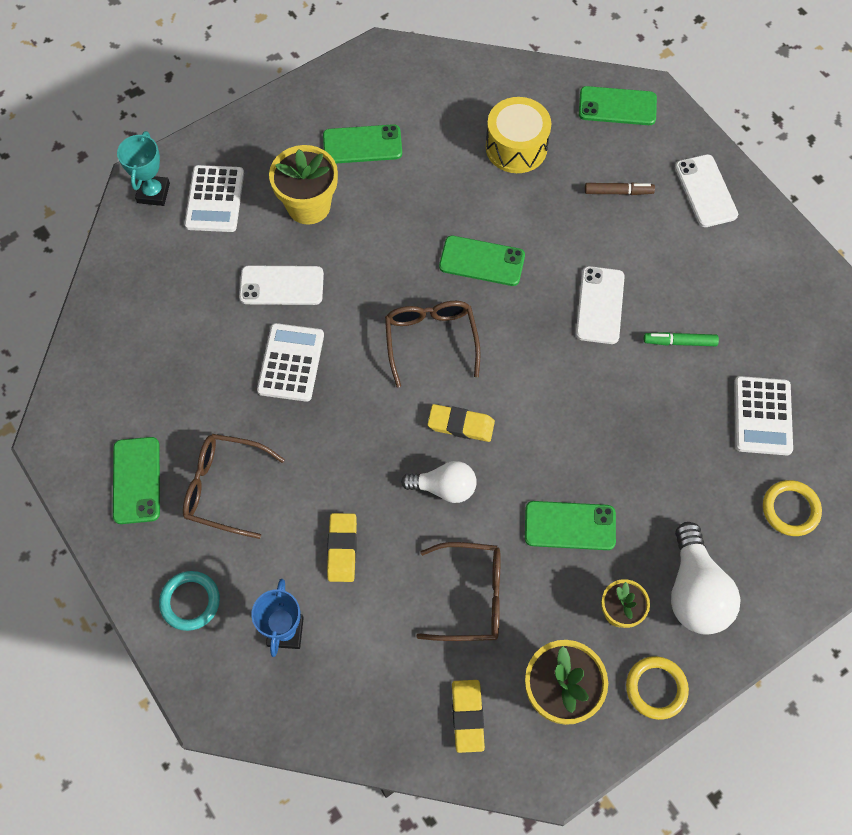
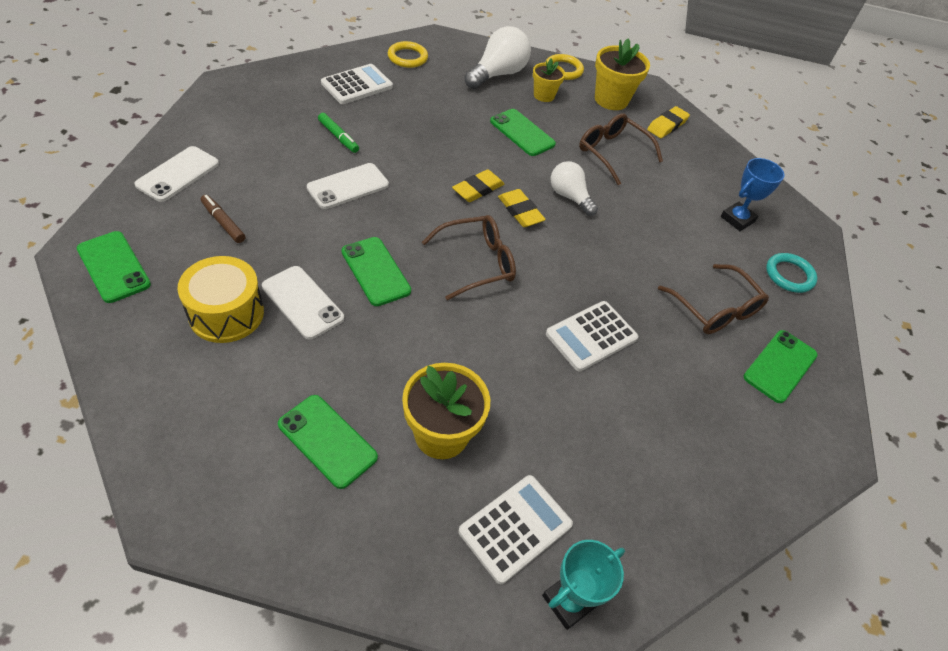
camera: 140 degrees left, 15 degrees down
white phone [239,265,324,305] -> white phone moved to [262,266,344,340]
yellow eraser [327,513,357,582] -> yellow eraser moved to [452,169,504,202]
brown glasses [385,301,481,388] -> brown glasses turned 150 degrees counterclockwise [422,215,516,300]

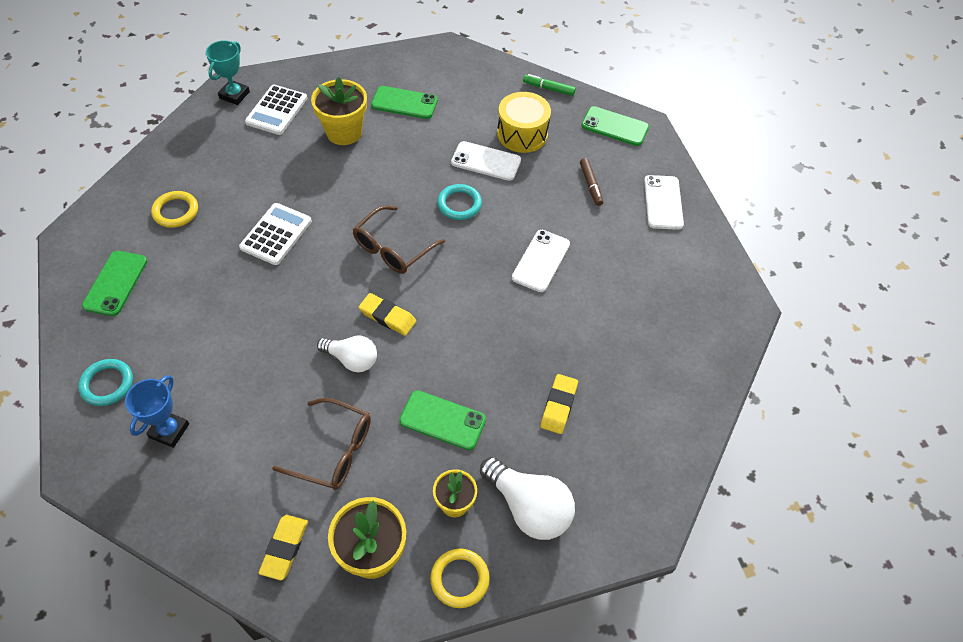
camera: 155 degrees right, 5 degrees up
brown marker [201,195,245,243] -> brown marker turned 60 degrees clockwise [580,158,603,206]
green marker [318,113,359,153] -> green marker moved to [523,74,576,96]
white calculator [321,64,393,104] -> none
green phone [341,237,411,306] -> turquoise ring [437,184,482,220]
yellow ring [388,41,428,68] -> yellow ring moved to [151,191,198,228]
yellow eraser [452,169,504,202] -> yellow eraser moved to [540,374,578,434]
white light bulb [464,26,531,89] -> white light bulb turned 60 degrees counterclockwise [480,457,575,540]
brown glasses [658,264,769,334] -> none

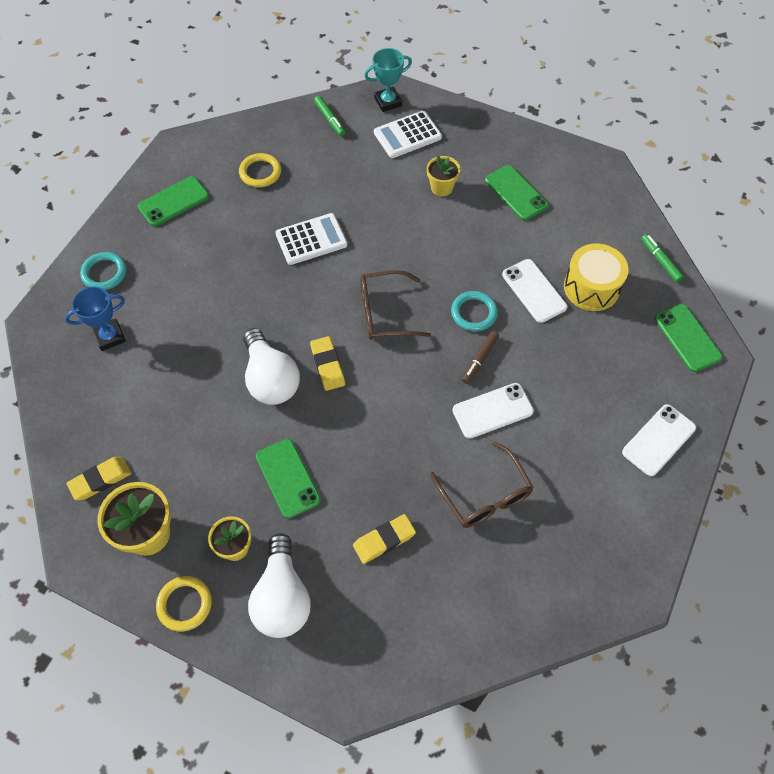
camera: 45 degrees right, 5 degrees up
brown glasses [272,398,371,490] -> brown glasses moved to [430,441,534,528]
yellow flower pot [311,77,367,145] -> yellow flower pot [427,156,460,196], size x0.61
white light bulb [317,336,377,372] -> white light bulb [243,328,300,405], size x1.52
brown marker [580,158,603,206] -> brown marker moved to [462,331,499,384]
none -> green marker [314,96,346,136]

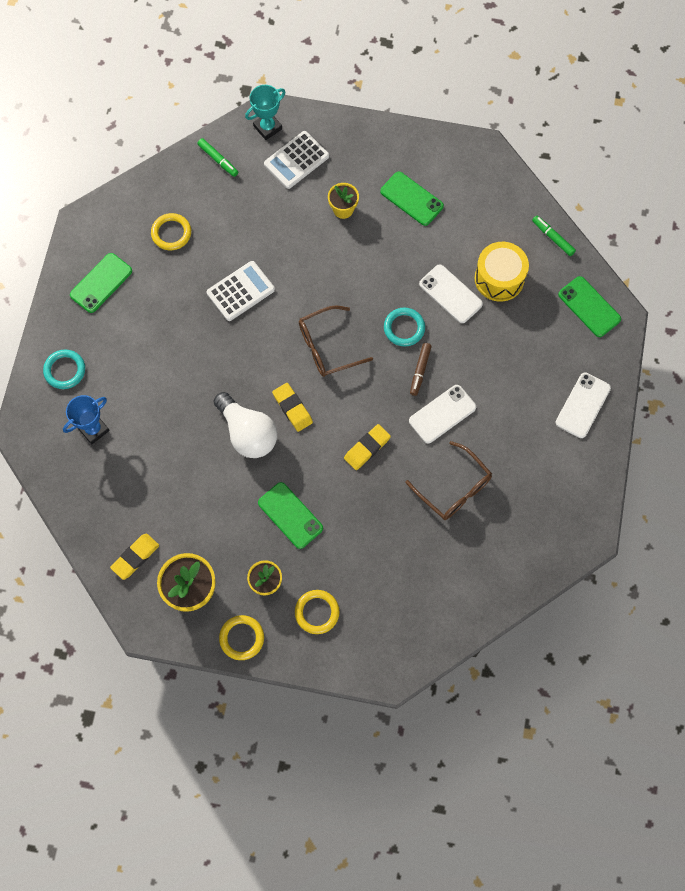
camera: 15 degrees left, 10 degrees up
white light bulb [248,533,311,638] -> yellow ring [295,590,339,634]
yellow eraser [353,514,416,564] -> yellow eraser moved to [344,424,391,470]

